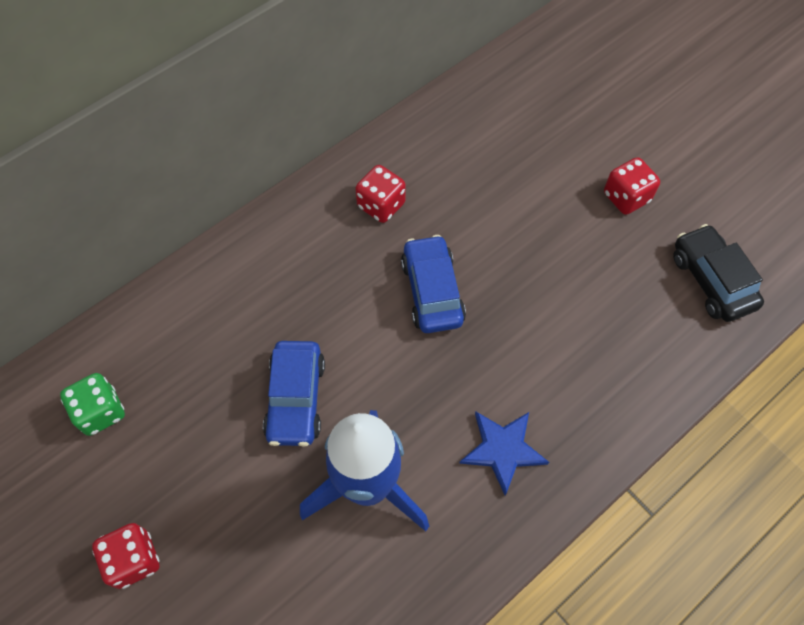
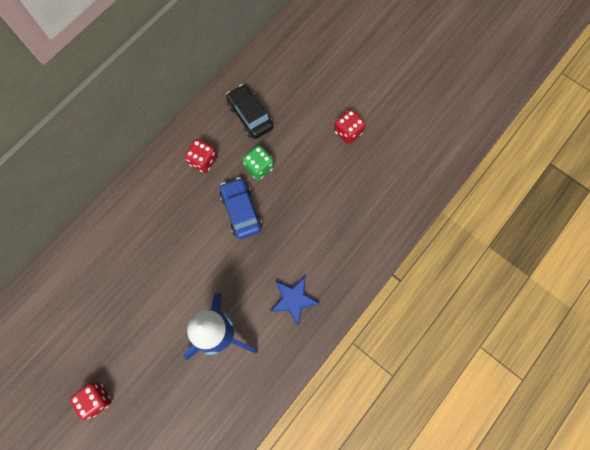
camera: 10 degrees left, 10 degrees up
green dice [60,373,125,436] -> green dice moved to [243,145,274,180]
blue car [263,341,325,447] -> none
black car [673,224,764,322] -> black car moved to [226,84,273,139]

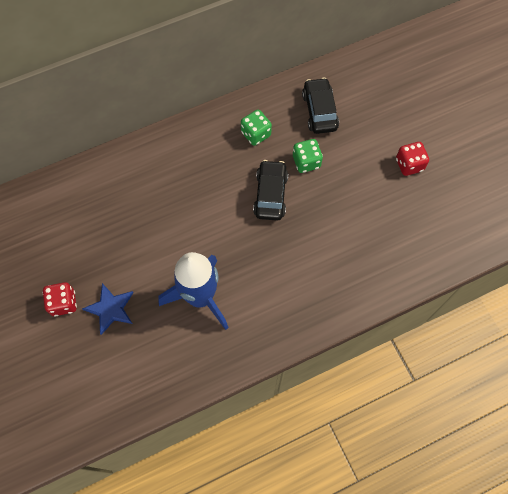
camera: 25 degrees right, 5 degrees down
red dice [185,139,217,173] -> green dice [241,110,272,146]
blue car [220,177,262,239] -> black car [253,160,288,221]
blue star [270,276,320,325] -> blue star moved to [82,283,134,335]

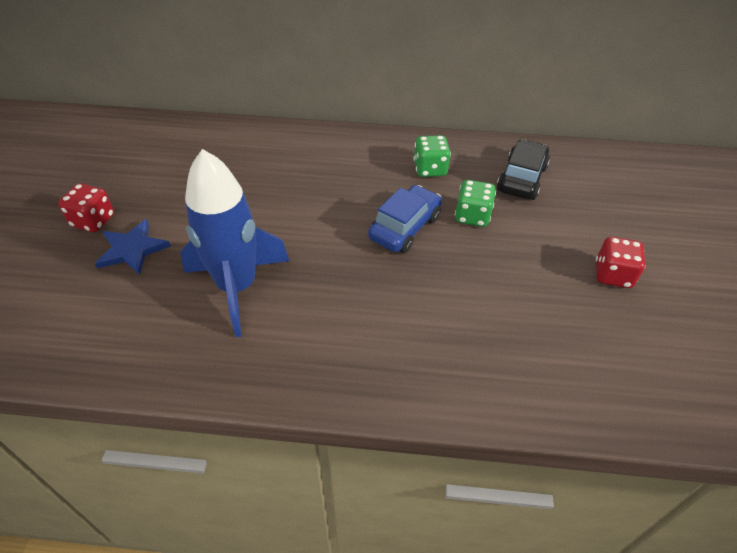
camera: 30 degrees right, 20 degrees down
black car [253,160,288,221] -> blue car [368,185,442,253]

